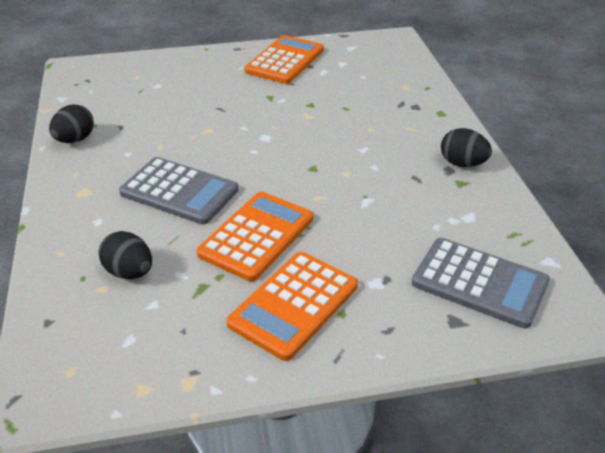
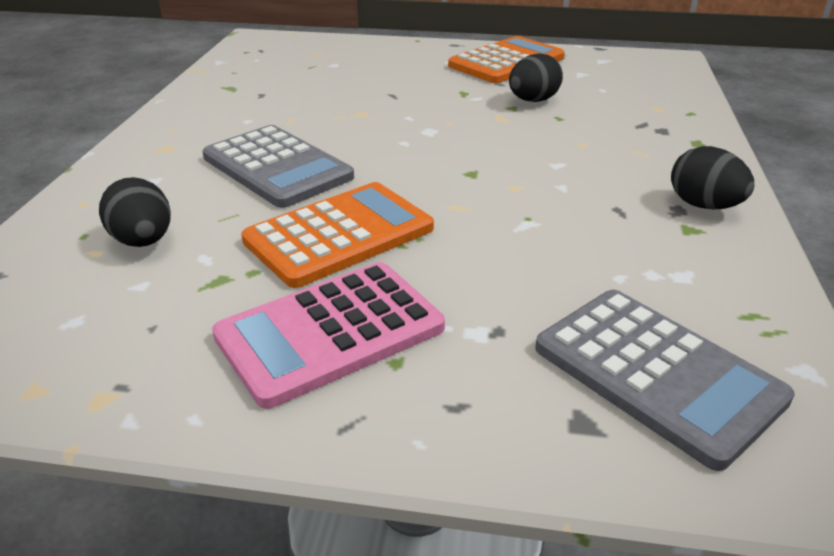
camera: 20 degrees right, 5 degrees down
black egg [49,104,94,143] -> black egg moved to [509,53,563,102]
orange calculator [226,252,358,361] -> pink calculator [212,262,445,409]

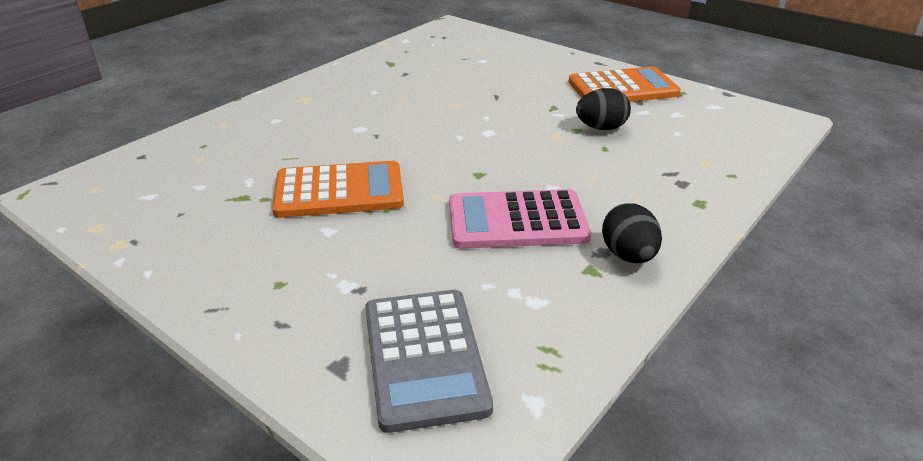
camera: 30 degrees right, 0 degrees up
black egg [99,177,171,247] -> none
grey calculator [203,125,354,208] -> none
pink calculator [212,262,445,409] -> pink calculator moved to [449,189,591,249]

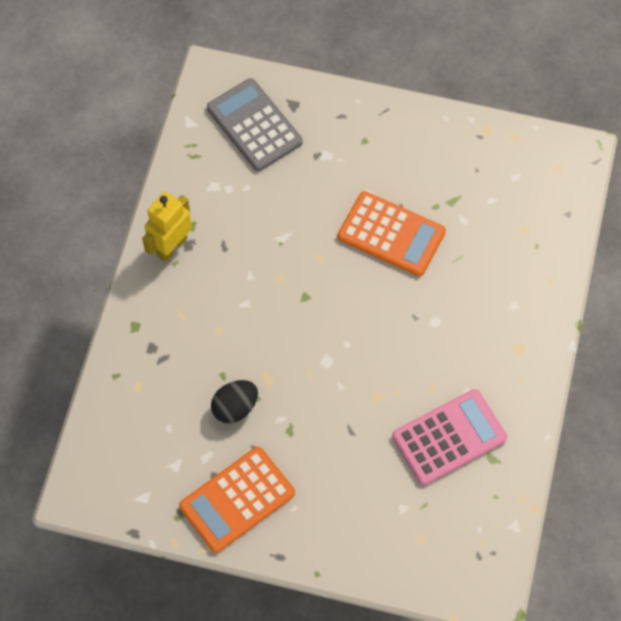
camera: 155 degrees right, 30 degrees up
orange calculator [272,161,404,218] -> orange calculator turned 120 degrees counterclockwise [338,191,446,276]
pink calculator [449,189,591,249] -> pink calculator moved to [392,389,507,485]
black egg [602,203,662,263] -> yellow robot [142,192,192,262]

